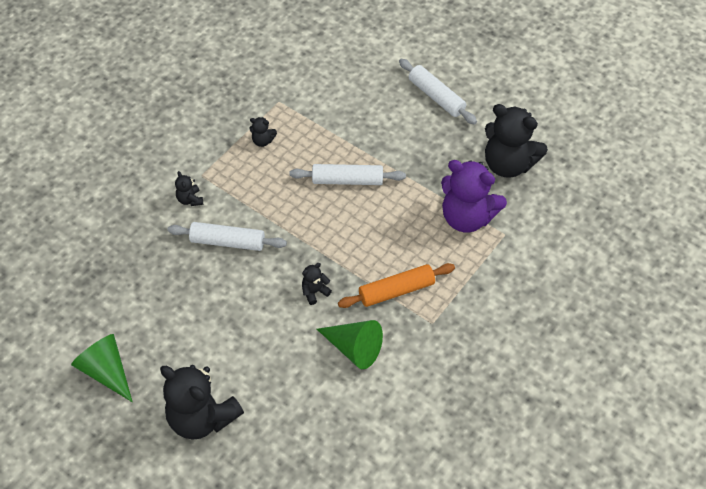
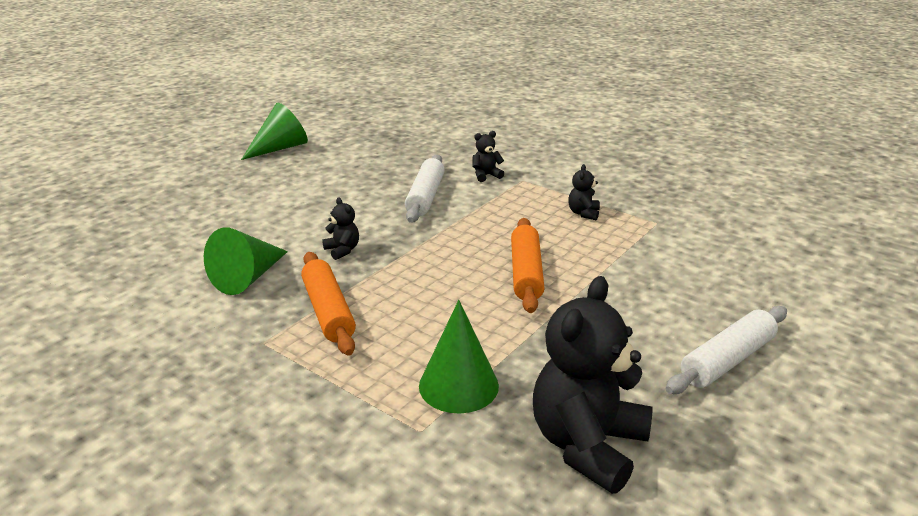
camera: 90 degrees right, 25 degrees down
black teddy bear [160,365,244,439] -> none
white rolling pin [290,164,406,185] -> orange rolling pin [511,218,545,313]
purple teddy bear [441,160,507,233] -> green cone [419,300,499,414]

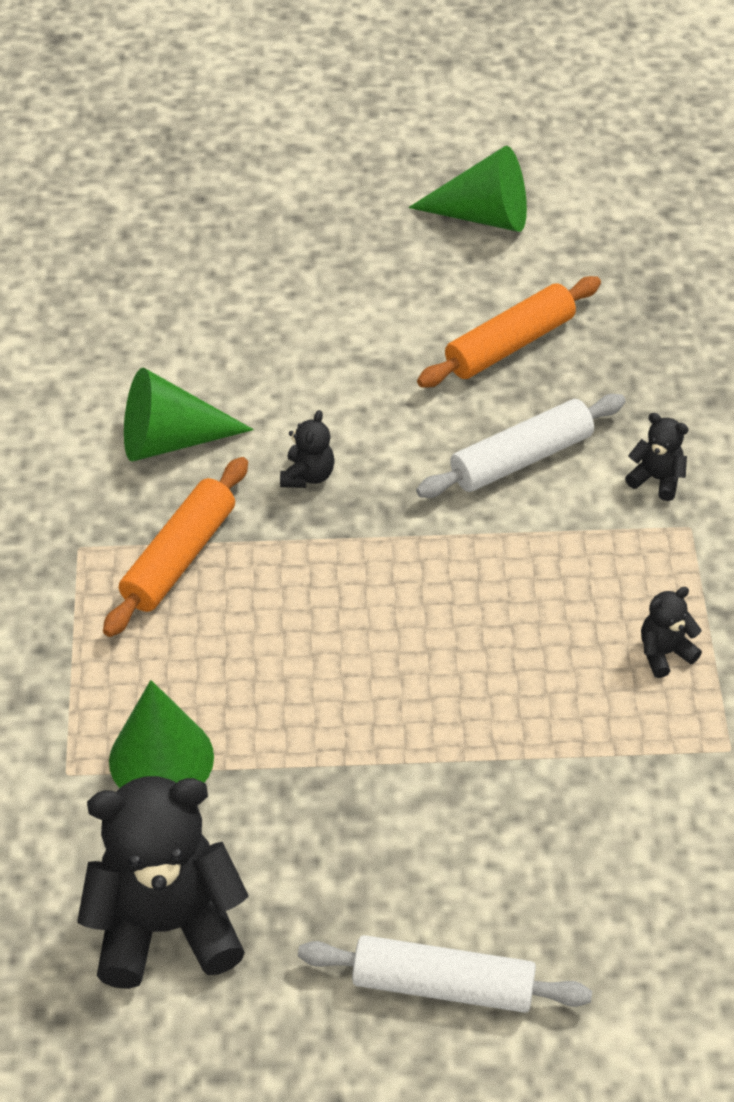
camera: 50 degrees right, 20 degrees up
orange rolling pin [511,218,545,313] -> orange rolling pin moved to [417,276,601,387]

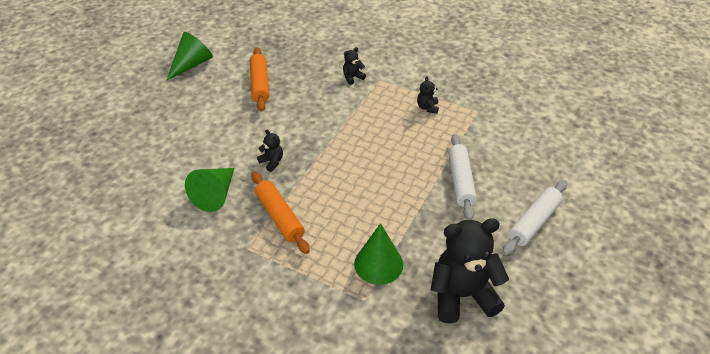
camera: 60 degrees left, 5 degrees down
black teddy bear [78,776,249,989] -> black teddy bear turned 60 degrees clockwise [431,218,509,323]
white rolling pin [416,394,626,498] -> white rolling pin moved to [448,134,477,220]

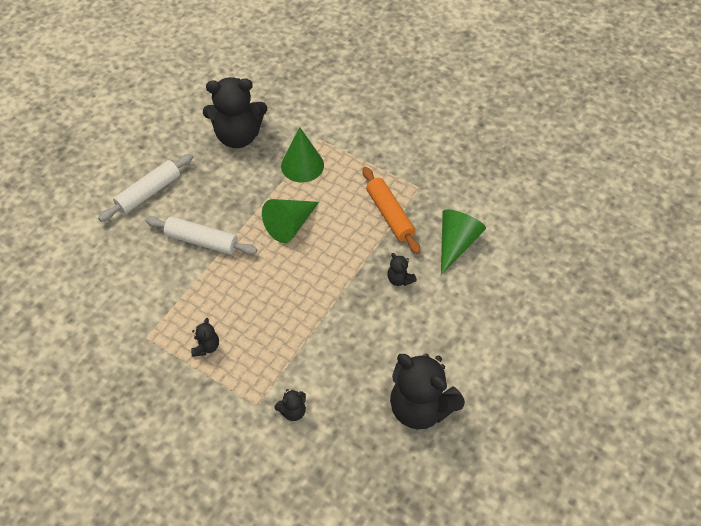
camera: 175 degrees left, 10 degrees up
green cone [166,32,213,81] -> green cone moved to [262,199,319,243]
orange rolling pin [250,47,269,112] -> black teddy bear [390,354,465,430]
white rolling pin [448,134,477,220] -> white rolling pin turned 75 degrees counterclockwise [146,216,257,255]

